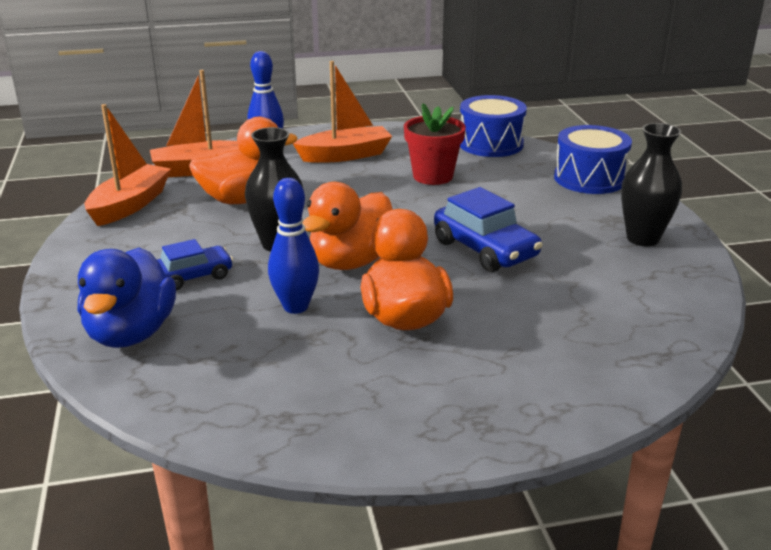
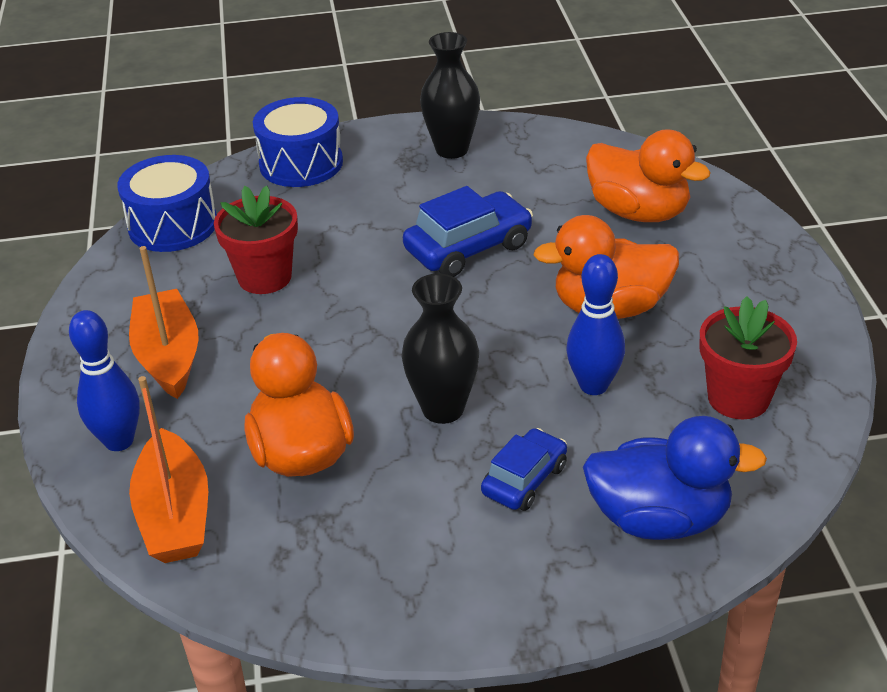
camera: 85 degrees left, 10 degrees up
orange boat [85,104,171,226] -> none
blue car [157,239,233,290] -> blue car turned 60 degrees clockwise [481,428,567,511]
orange duck [302,182,393,270] -> orange duck moved to [586,129,711,222]
none -> red flower pot [700,296,797,419]

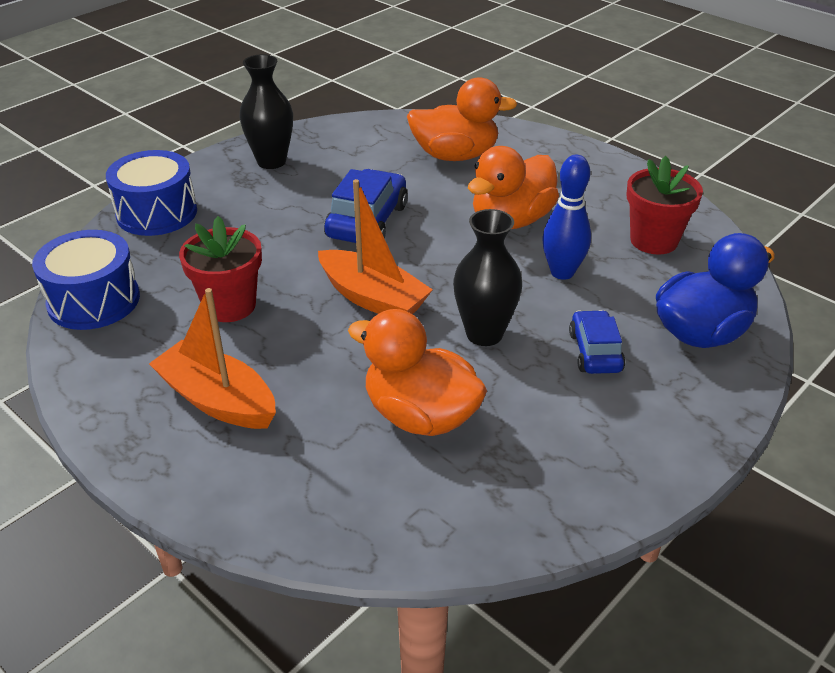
camera: 40 degrees left, 0 degrees up
blue bowling pin [69,310,140,451] -> none
orange boat [129,376,208,563] -> orange boat moved to [318,179,433,314]

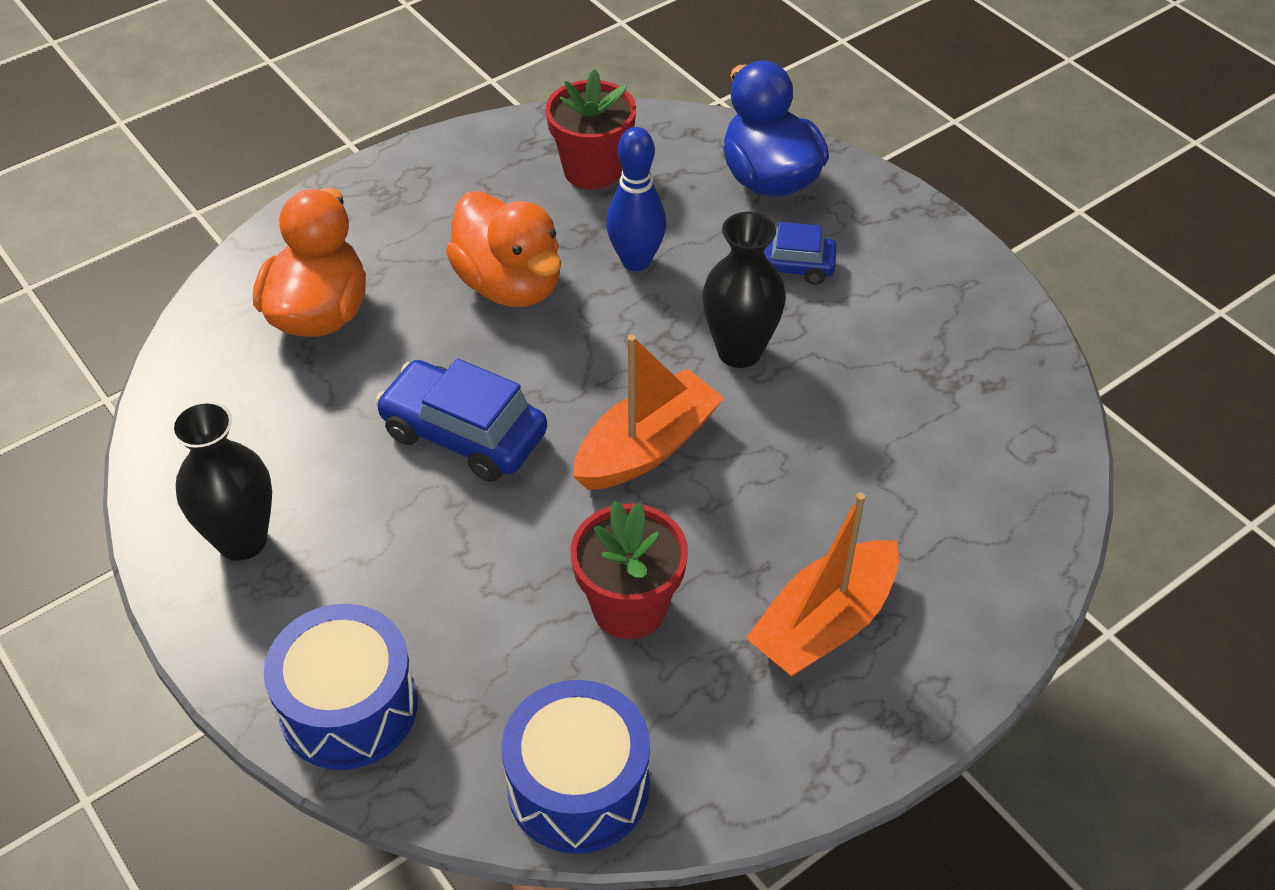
camera: 80 degrees left, 10 degrees up
orange duck [348,309,487,436] -> none

